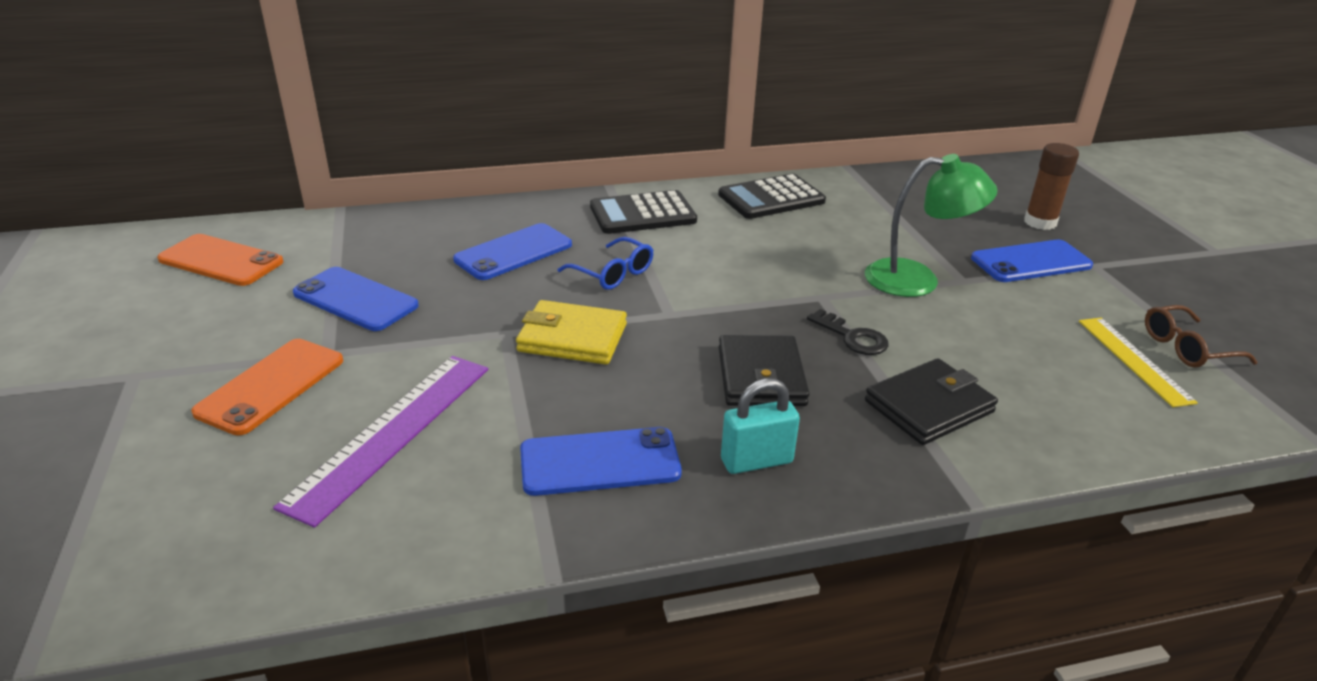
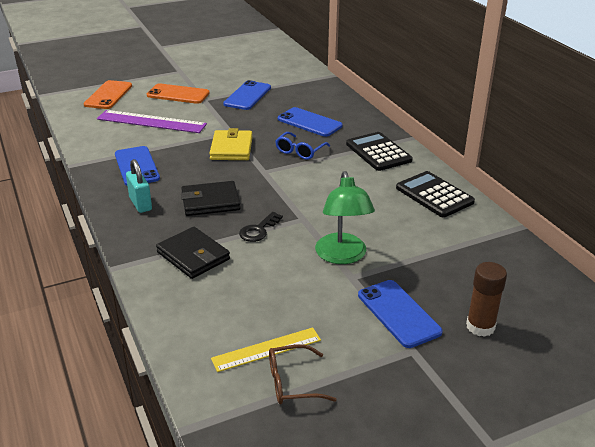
camera: 80 degrees right, 0 degrees up
orange phone [157,234,283,286] -> orange phone moved to [84,80,132,109]
brown glasses [1145,305,1257,368] -> brown glasses turned 75 degrees counterclockwise [269,344,337,404]

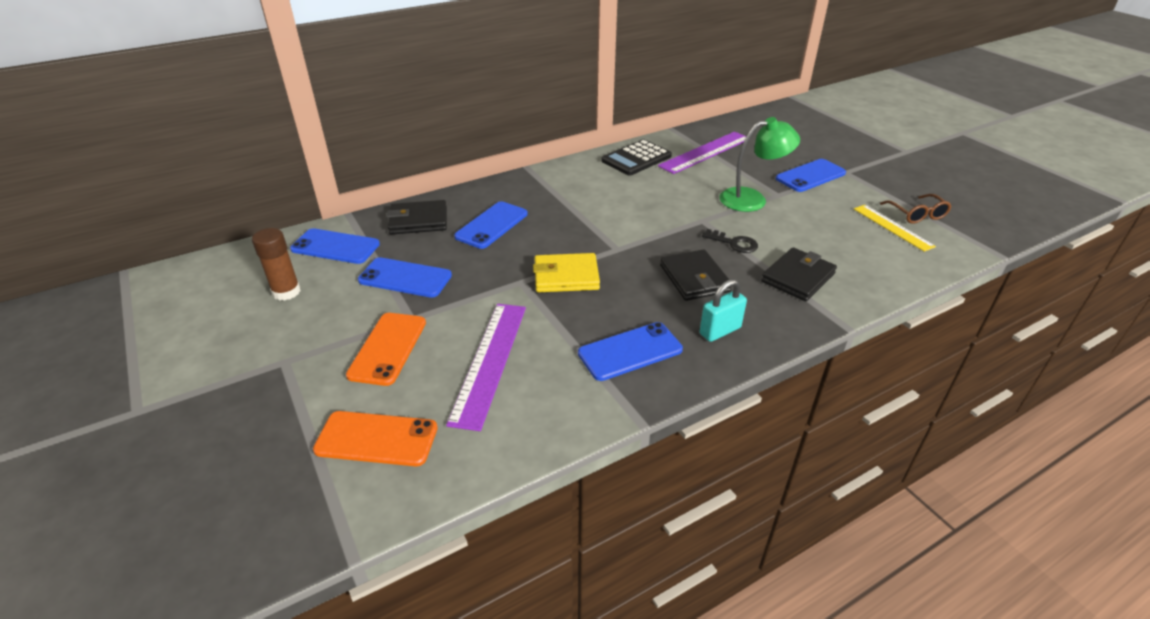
camera: 95 degrees left, 5 degrees up
blue glasses [275,132,330,160] -> none
black calculator [346,132,413,171] -> none
brown glue stick [466,262,507,337] -> brown glue stick moved to [252,228,301,301]
none -> blue phone [290,228,380,264]
none -> black wallet [386,200,447,235]
none -> purple ruler [658,132,746,174]

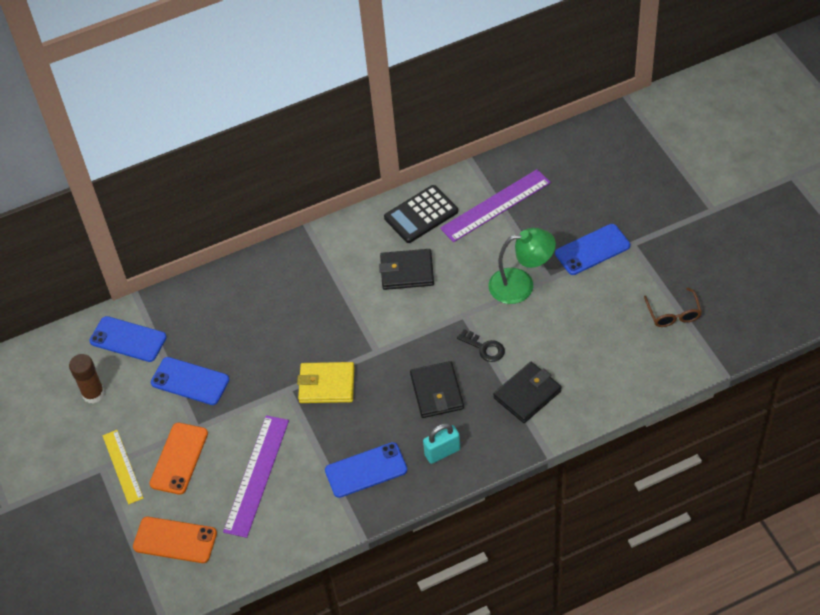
camera: 10 degrees right, 15 degrees up
black wallet [386,200,447,235] -> black wallet moved to [379,249,434,290]
blue phone [454,201,528,249] -> none
yellow ruler [854,205,936,252] -> yellow ruler moved to [103,430,144,505]

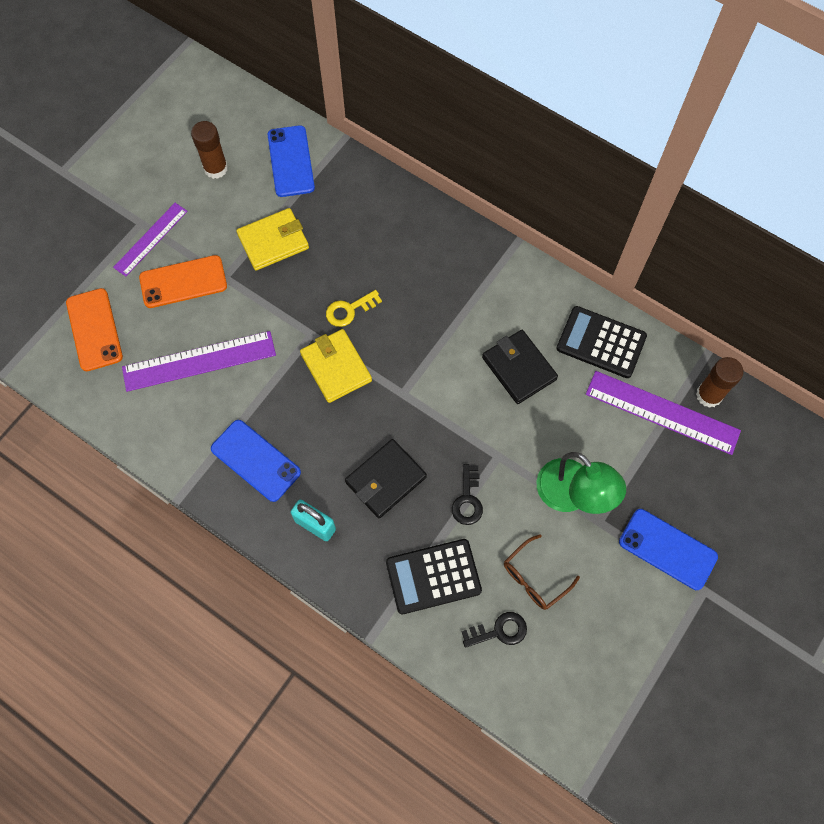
camera: 55 degrees right, 15 degrees up
yellow ruler [103,430,144,505] -> purple ruler [113,203,188,276]
blue phone [151,357,229,405] -> yellow wallet [236,208,309,271]
black wallet [493,362,562,423] -> black calculator [386,539,482,614]
brown glasses [644,288,702,327] -> brown glasses moved to [504,534,580,610]
none -> yellow key [326,290,382,327]
none -> black key [461,612,527,648]
none -> brown glue stick [696,357,743,408]

